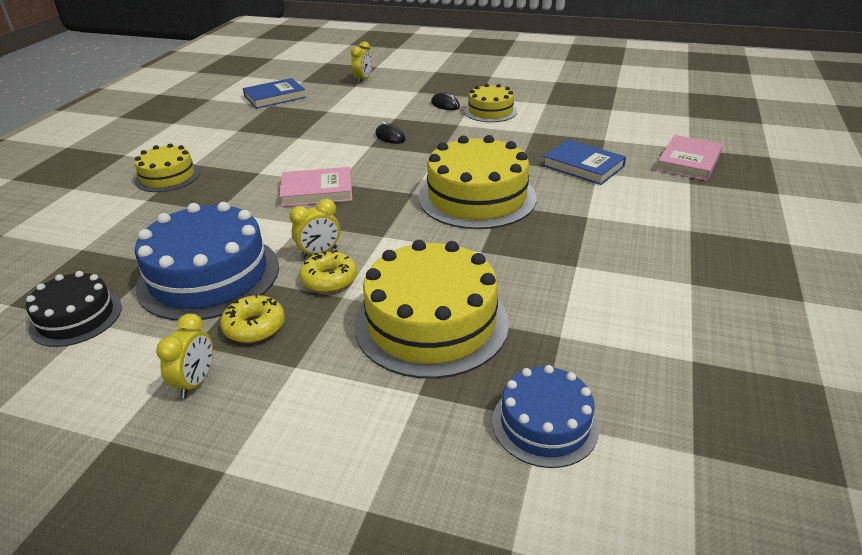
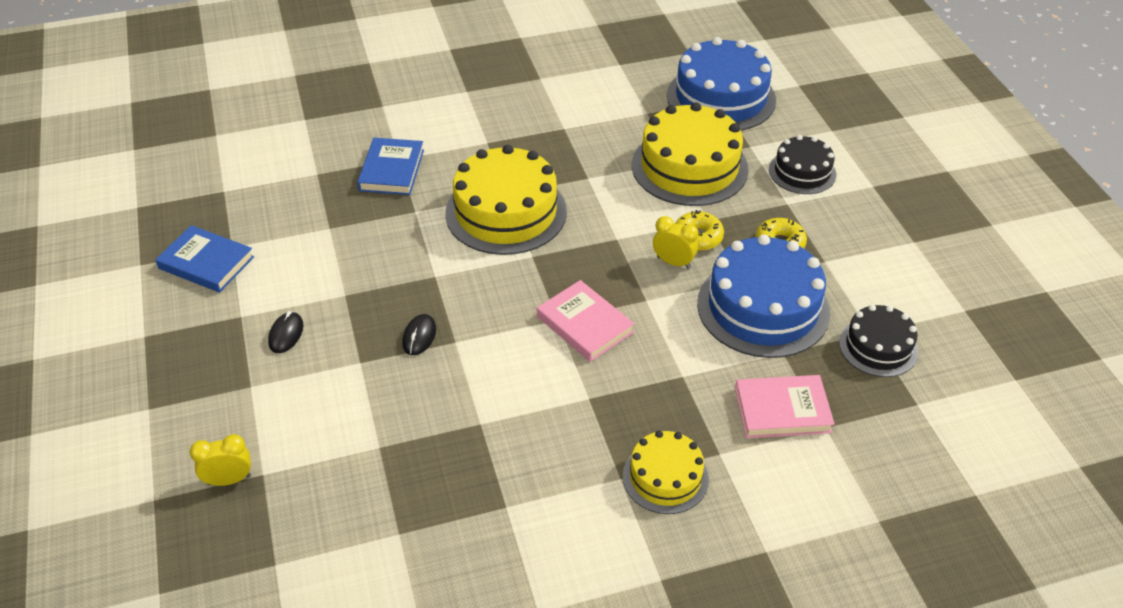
camera: 125 degrees left, 10 degrees up
yellow clock [156,313,213,398] -> none
blue book [243,78,306,109] -> blue book moved to [155,225,254,293]
yellow cake [464,84,517,122] -> none
blue cake [492,365,599,468] -> blue cake [667,37,776,131], size x1.75
pink book [657,135,723,181] -> pink book moved to [735,375,835,438]
none -> black cake [769,135,836,194]

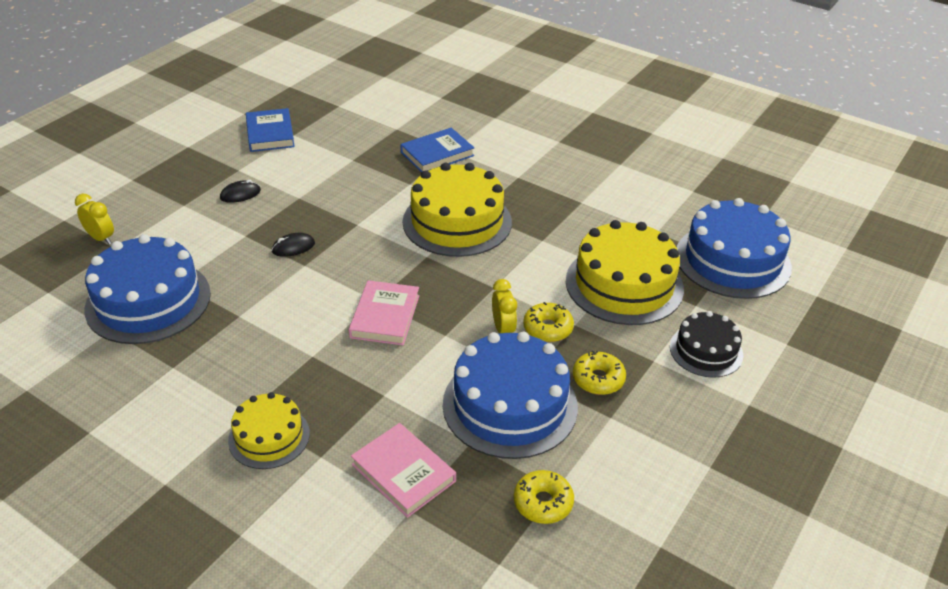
camera: 50 degrees right, 5 degrees down
black cake [839,305,919,377] -> yellow donut [514,470,574,524]
none -> blue cake [84,234,211,344]

